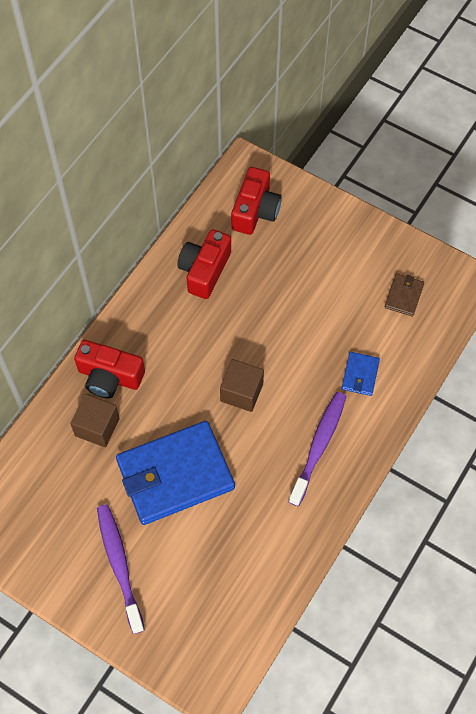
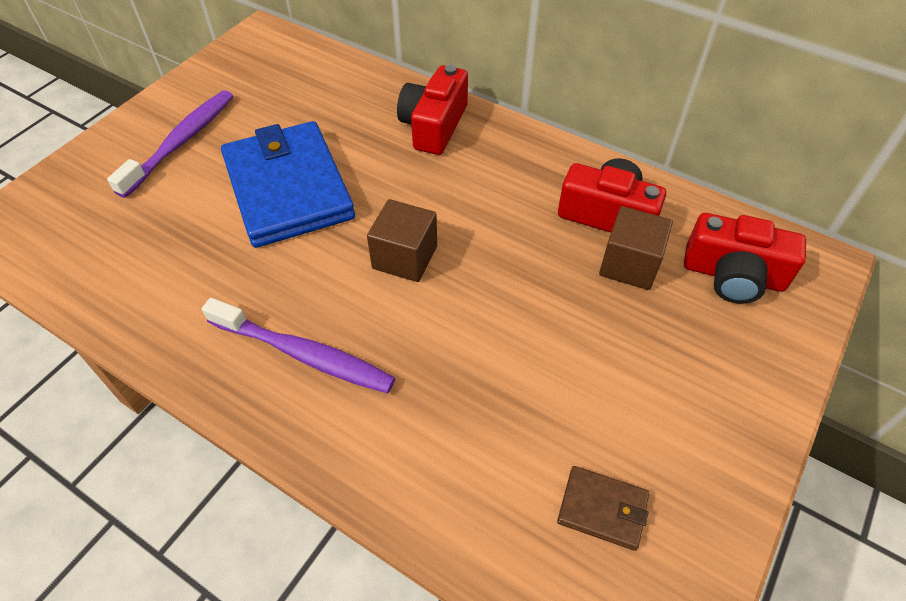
camera: 90 degrees right, 10 degrees down
brown cube [70,394,120,447] -> brown cube moved to [599,206,673,290]
purple toothbrush [97,504,145,634] -> purple toothbrush turned 45 degrees counterclockwise [107,90,233,198]
blue wallet [342,352,380,396] -> none

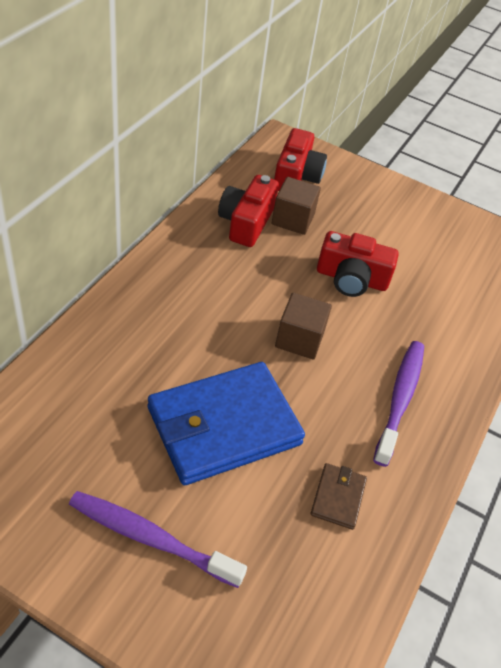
camera: 100 degrees left, 5 degrees down
red camera [397,65,468,155] -> red camera moved to [317,231,399,297]
brown wallet [557,466,649,551] -> brown wallet moved to [310,463,367,530]

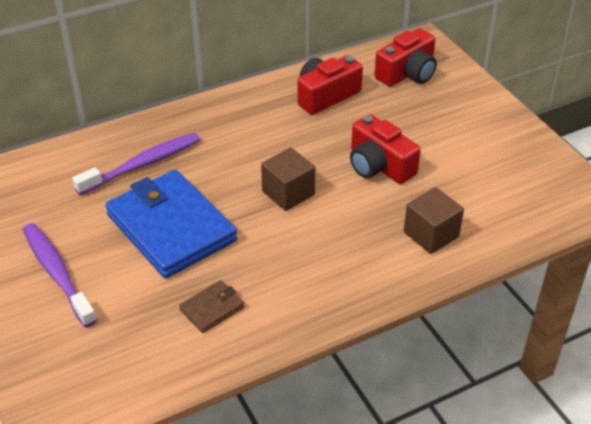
camera: 40 degrees right, 5 degrees down
blue wallet [148,362,305,485] -> blue wallet turned 45 degrees clockwise [105,170,237,278]
brown cube [272,177,321,235] -> brown cube moved to [404,187,464,254]
purple toothbrush [373,341,424,467] -> purple toothbrush moved to [72,133,200,195]

